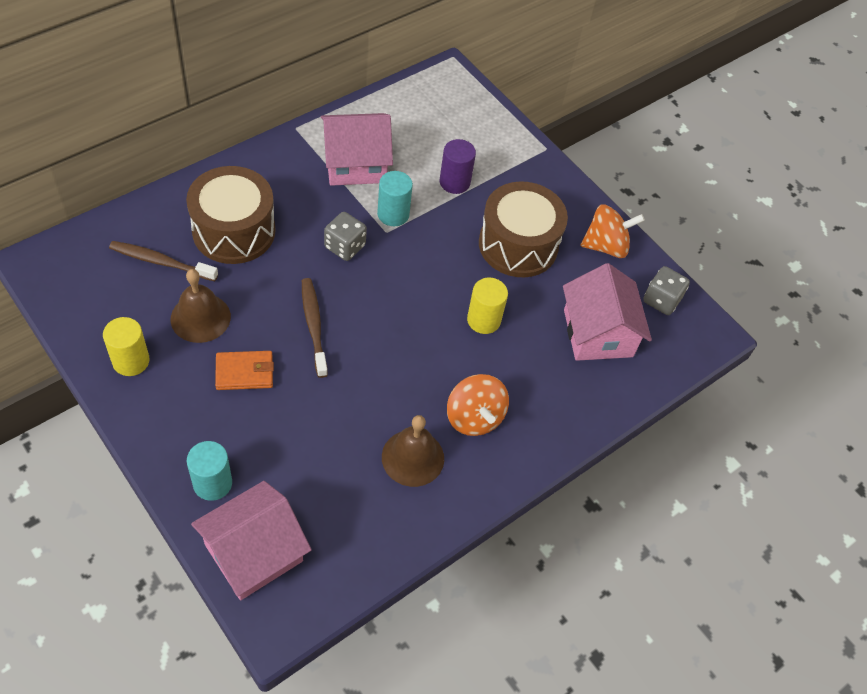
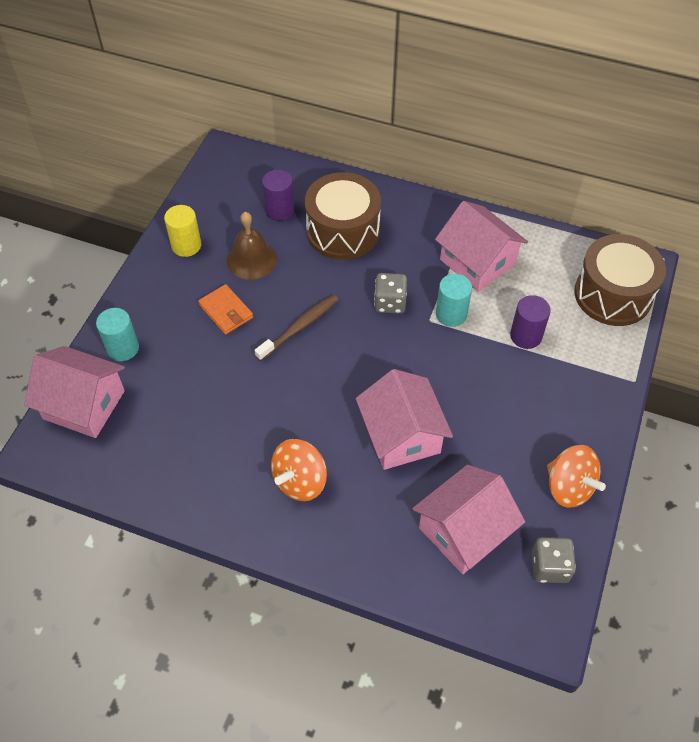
camera: 65 degrees right, 0 degrees up
brown toothbrush [109,241,218,281] -> purple cylinder [262,170,294,221]
brown bell [382,415,444,487] -> none
yellow cylinder [467,278,508,334] -> pink house [356,369,453,470]
brown drum [479,181,568,277] -> brown drum moved to [574,234,666,326]

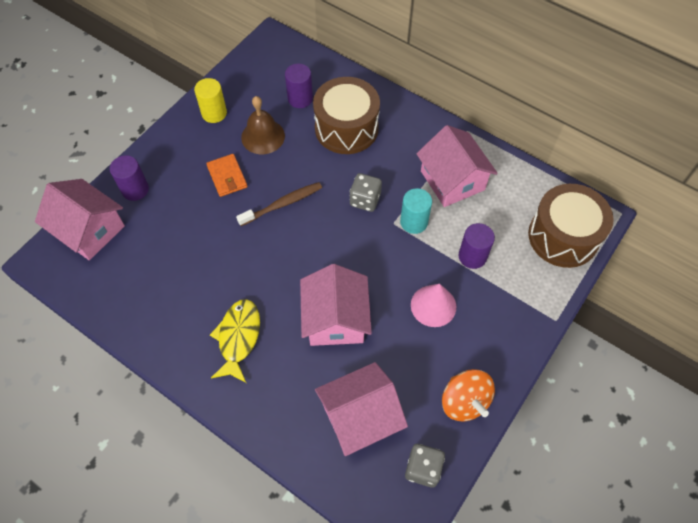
camera: 15 degrees right, 5 degrees up
turquoise cylinder [96,308,139,361] -> purple cylinder [110,155,149,201]
orange spinning top [271,439,327,501] -> yellow fish [210,299,260,383]
none -> pink cone [411,284,456,327]

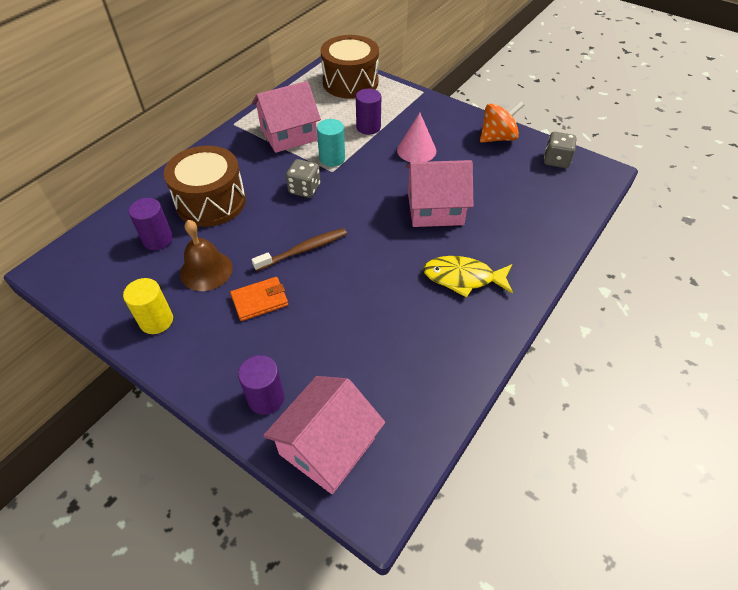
camera: 90 degrees left, 10 degrees down
brown toothbrush [236,182,322,226] -> brown toothbrush turned 90 degrees clockwise [252,228,347,271]
pink house [315,362,408,456] -> none

